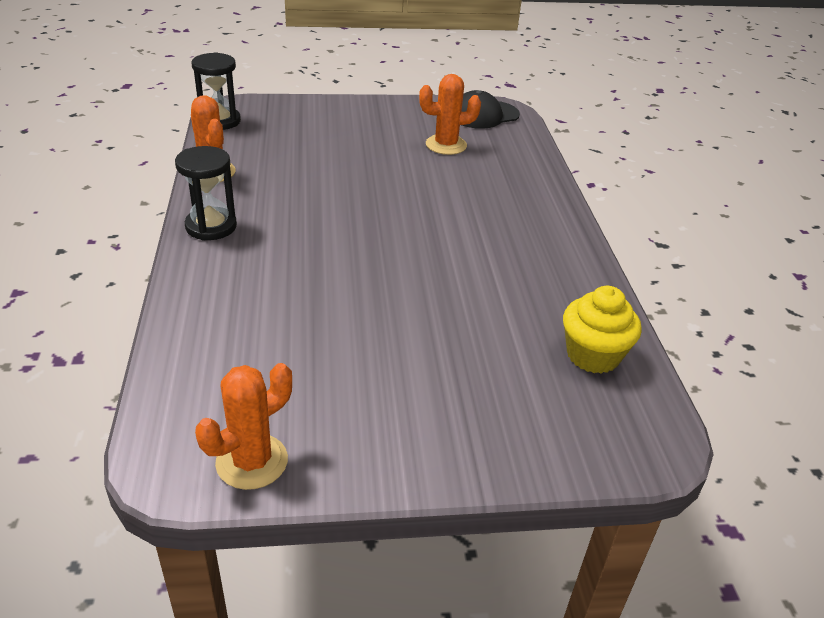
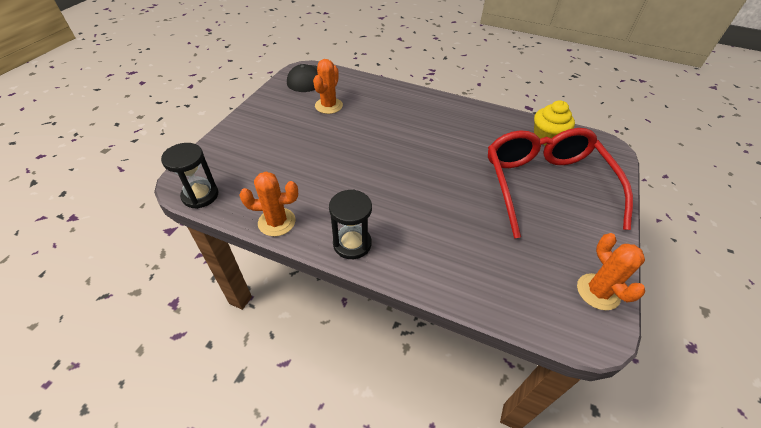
camera: 60 degrees left, 10 degrees up
none -> red glasses [488,128,633,238]

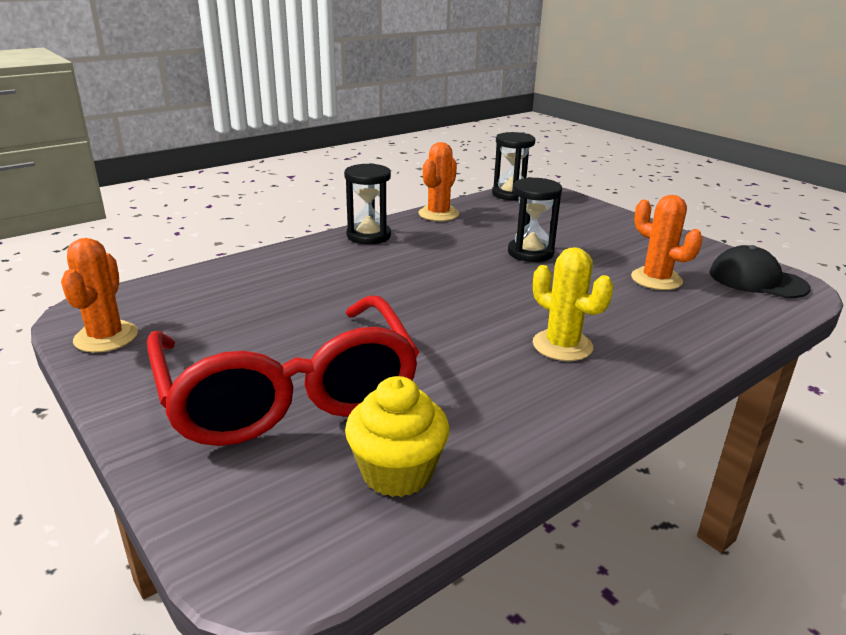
camera: 120 degrees right, 20 degrees down
red glasses [488,128,633,238] -> red glasses turned 45 degrees clockwise [147,295,419,446]
orange cactus [577,233,645,310] -> orange cactus turned 75 degrees clockwise [61,238,138,353]
none -> black hourglass [508,177,562,262]
none -> yellow cactus [533,247,613,361]

